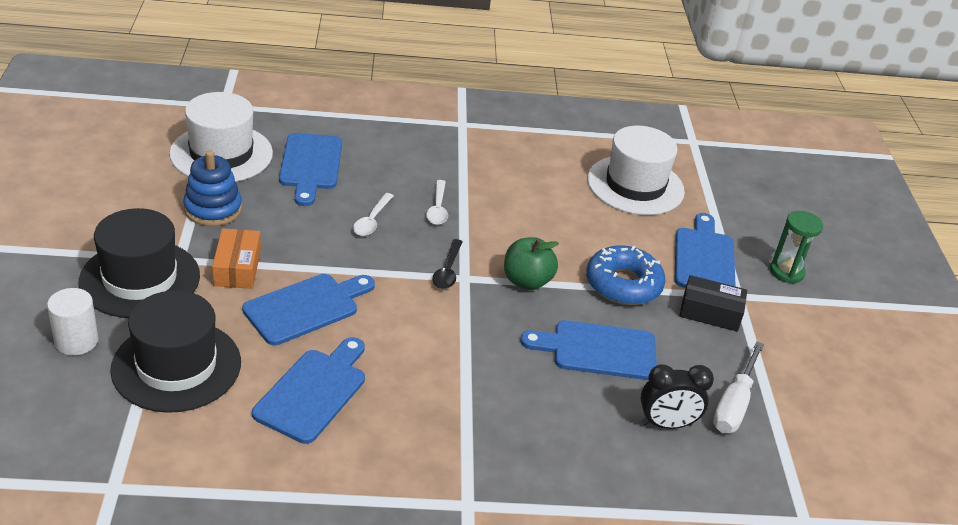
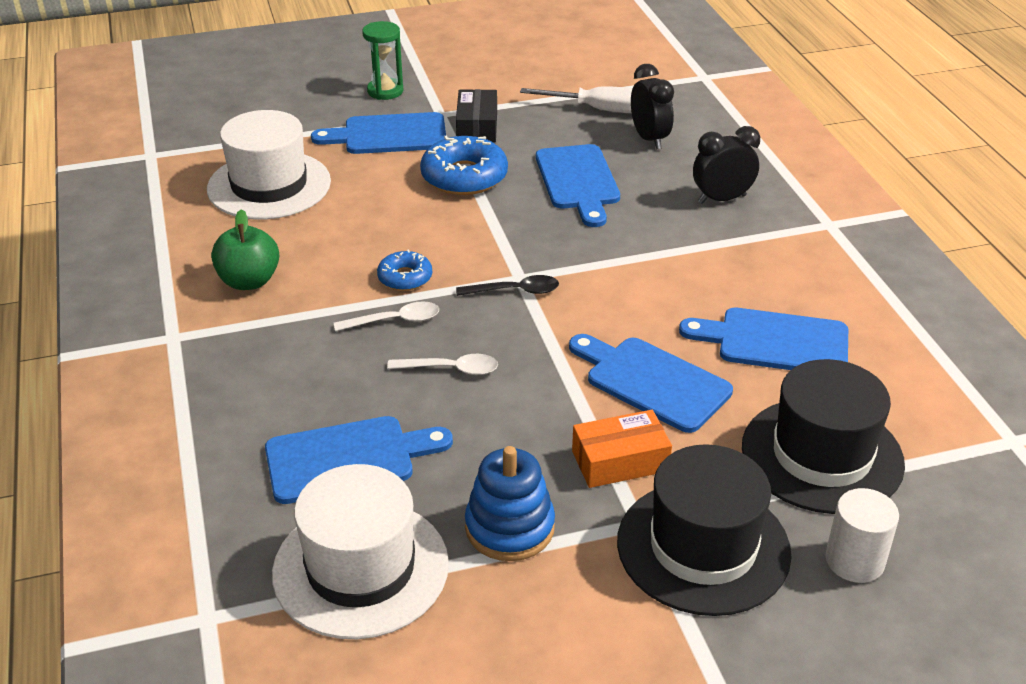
camera: 100 degrees left, 0 degrees up
green apple [504,237,559,290] -> green apple moved to [211,209,279,290]
none -> blue donut [377,249,432,291]
none -> black clock [693,126,760,204]

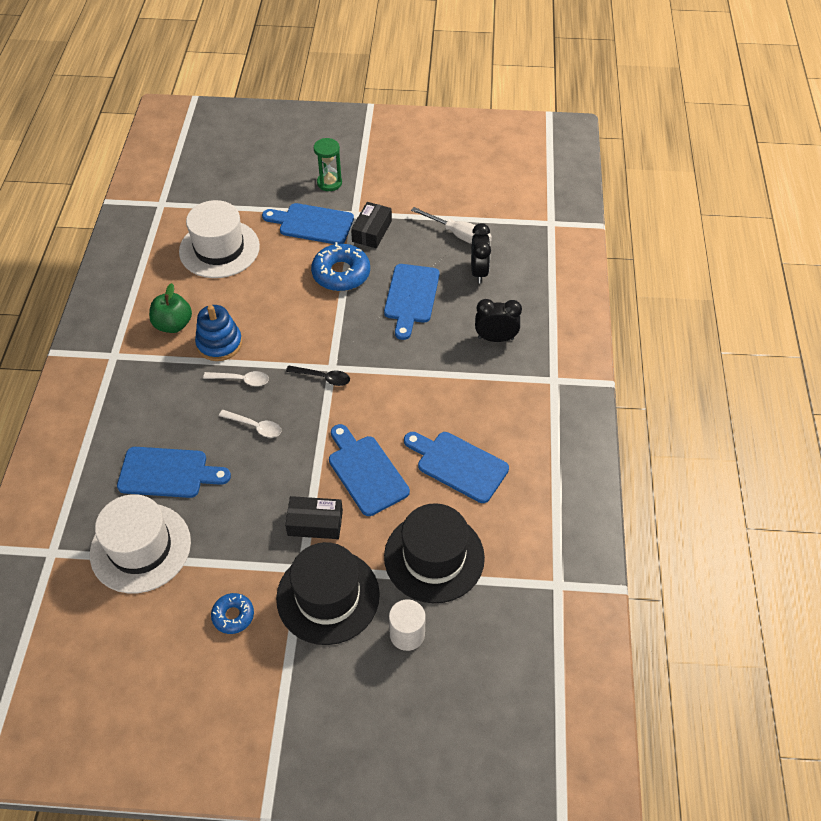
camera: 20 degrees right, 15 degrees up
blue donut [377,249,432,291] -> blue donut moved to [211,593,254,634]
blue stacking toy [465,446,555,561] -> blue stacking toy moved to [195,305,242,361]
orange box [572,410,672,488] -> black box [285,496,343,539]

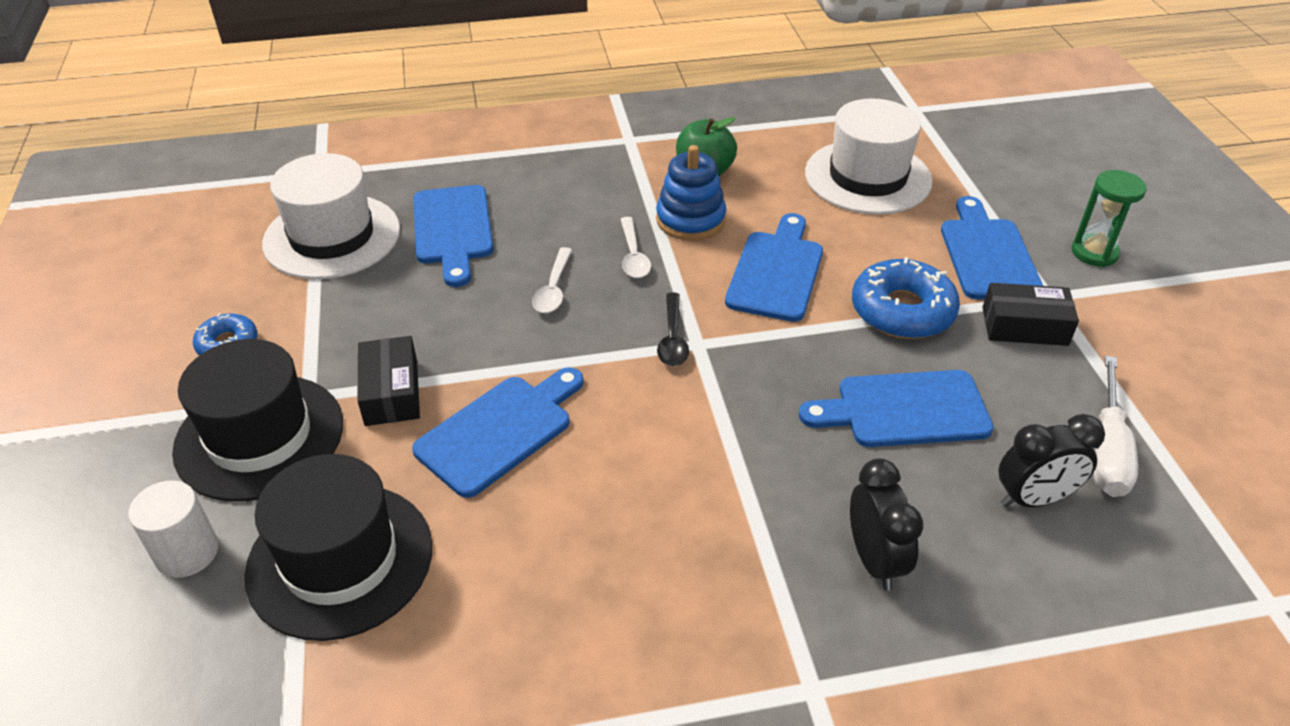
camera: 75 degrees right, 10 degrees down
blue cutting board [404,432,509,503] -> blue cutting board moved to [725,213,823,322]

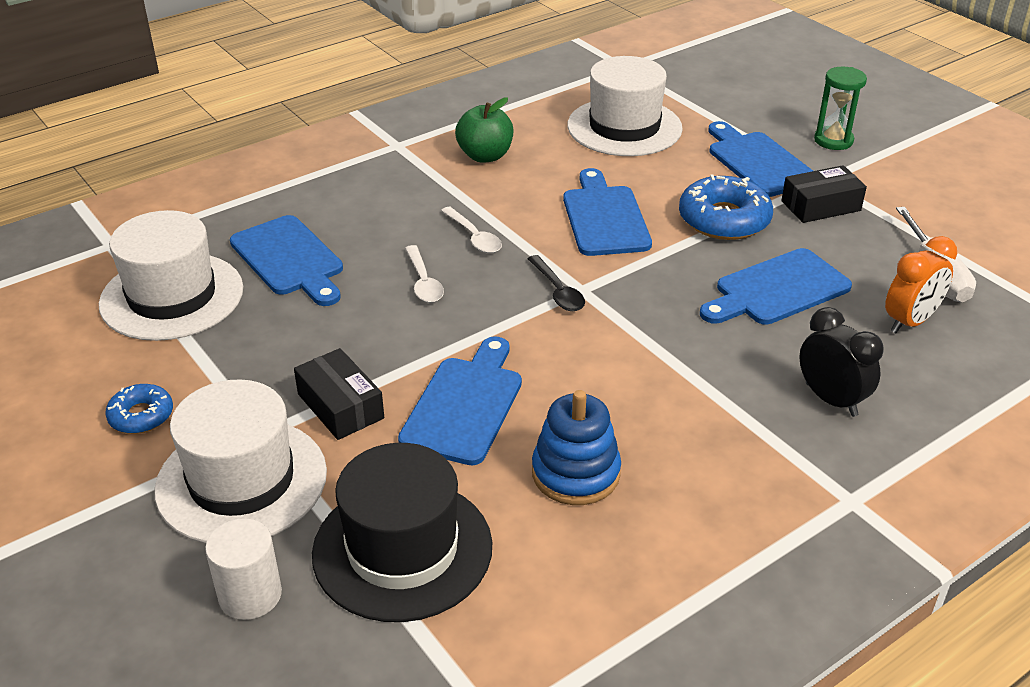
camera: 25 degrees left, 5 degrees down
black hat [172,339,343,502] -> white hat [154,379,327,543]
blue stacking toy [656,145,726,241] -> blue stacking toy moved to [532,390,621,505]
black clock [998,414,1105,507] -> orange clock [885,236,957,333]

